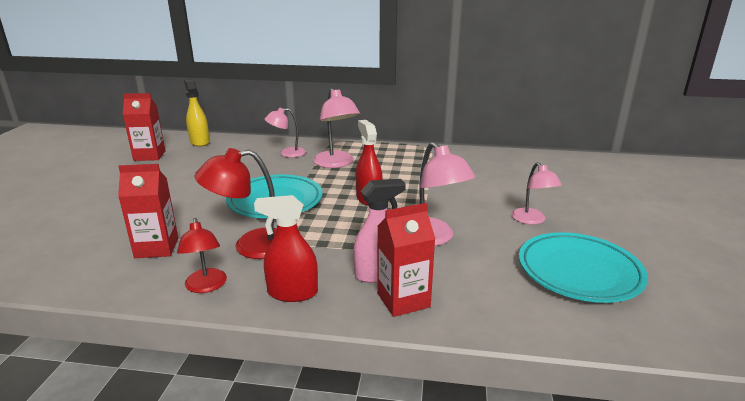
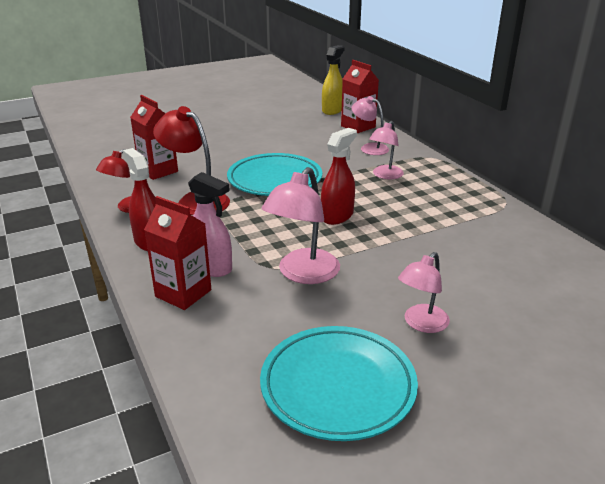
camera: 55 degrees right, 5 degrees up
red carton [122,93,166,161] -> red carton moved to [341,60,379,133]
pink lamp [313,88,360,168] -> pink lamp [369,121,404,180], size x0.65

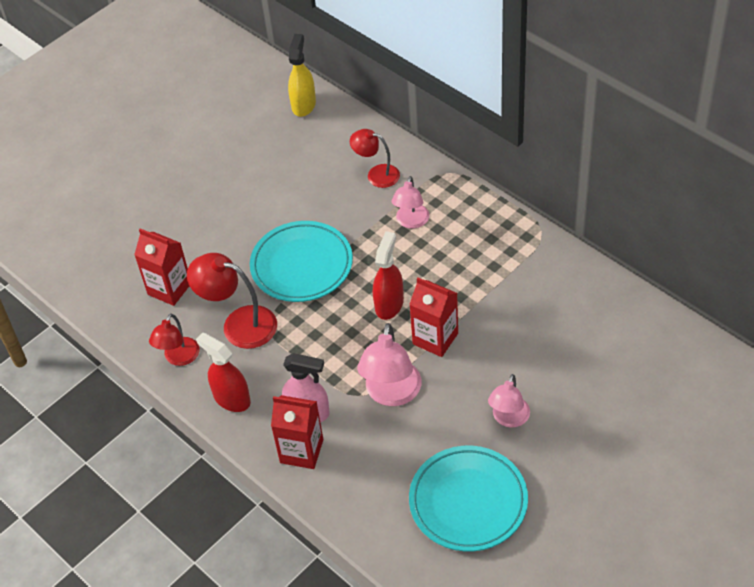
camera: 15 degrees left, 20 degrees up
red carton [341,60,379,133] -> red carton moved to [409,278,458,357]
pink lamp [352,96,389,155] -> red lamp [350,129,400,188]

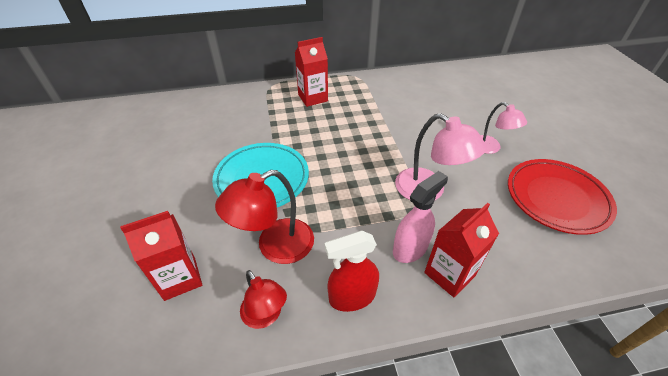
camera: 60 degrees left, 5 degrees down
yellow spray bottle [288,34,316,117] -> none
red lamp [350,129,400,188] -> none
red spray bottle [373,231,404,320] -> none
pink lamp [391,176,429,229] -> none
red carton [409,278,458,357] -> red carton moved to [295,37,328,107]
turquoise plate [409,446,528,551] -> red plate [508,159,617,235]

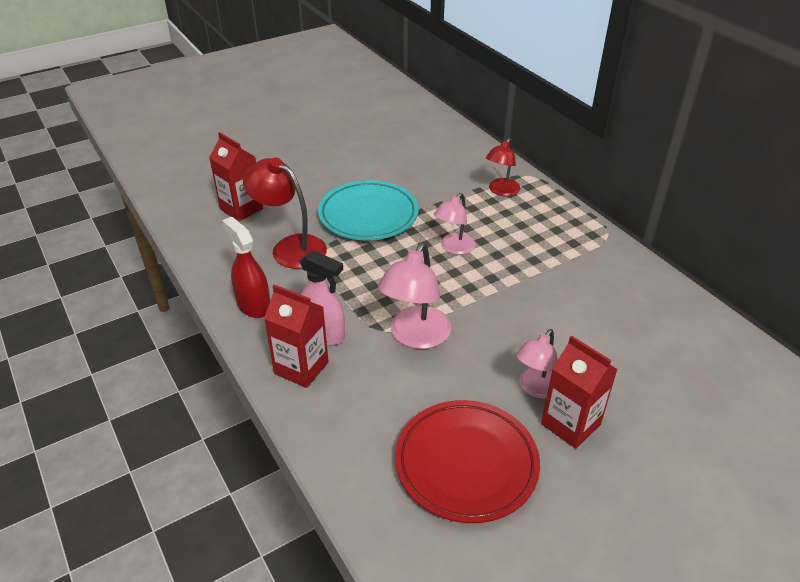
camera: 70 degrees right, 5 degrees down
red lamp [240,270,287,329] -> red lamp moved to [486,138,520,196]
red carton [295,37,328,107] -> red carton moved to [541,335,618,449]
none -> pink lamp [434,193,475,255]

